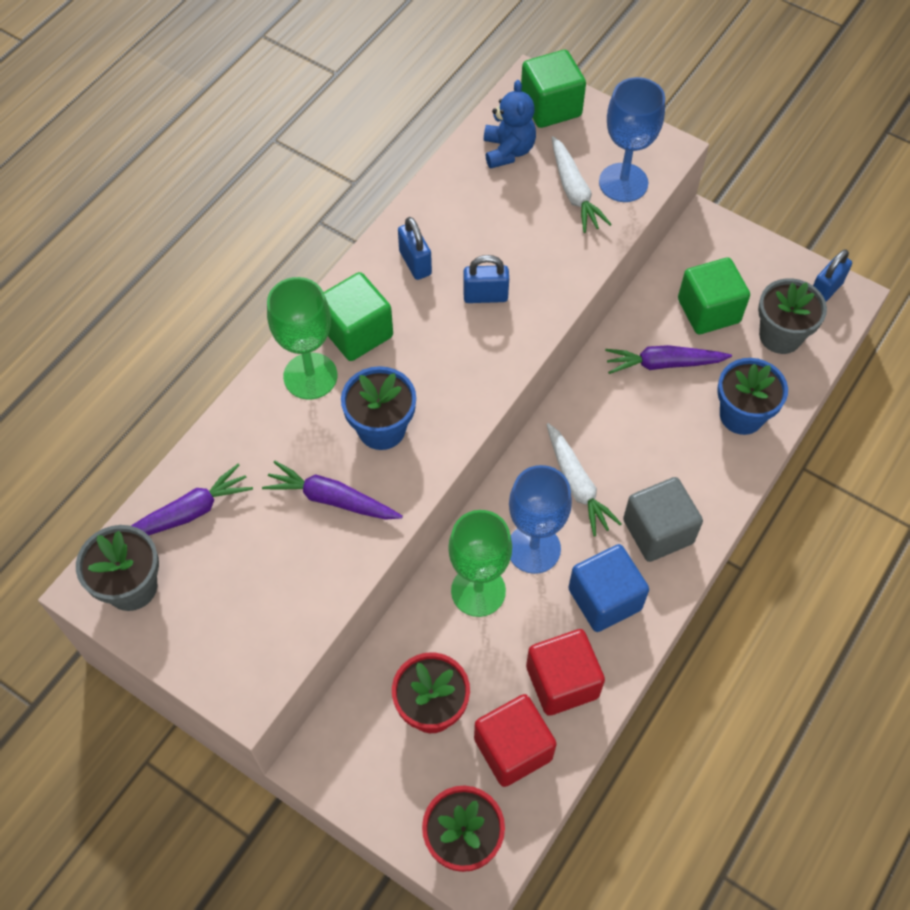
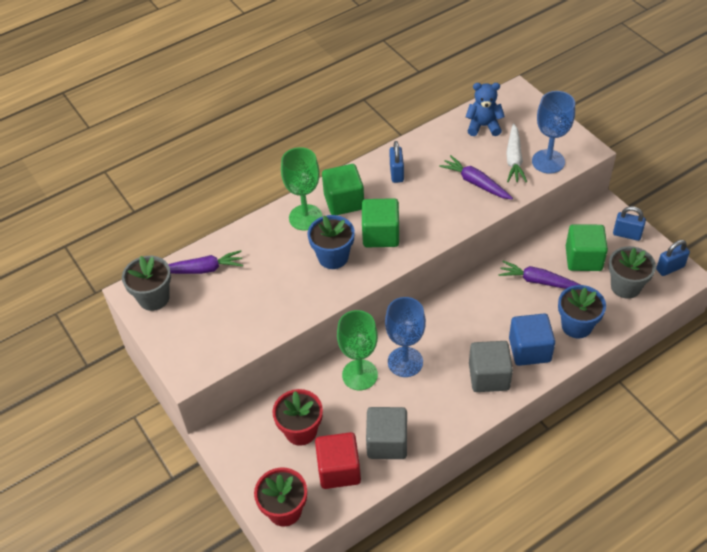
camera: 25 degrees right, 10 degrees down
purple carrot [262,461,403,520] -> purple carrot moved to [439,155,513,199]
blue padlock [463,255,509,303] -> blue padlock moved to [613,206,646,241]
blue teddy bear [484,80,536,169] -> blue teddy bear turned 105 degrees counterclockwise [466,83,505,136]
green cube [521,50,586,128] -> green cube moved to [362,198,399,247]
red cube [526,629,605,716] -> grey cube [366,407,407,459]
white carrot [546,423,622,537] -> none
blue cube [568,544,649,632] -> blue cube moved to [509,314,555,366]

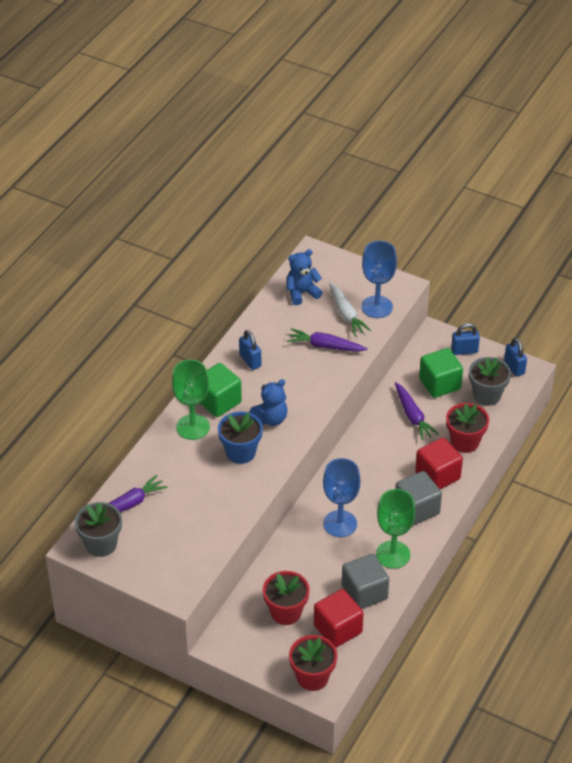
camera: 30 degrees left, 5 degrees down
green goblet [337,310,378,390] -> green goblet moved to [376,489,415,569]
green cube [362,198,399,247] -> blue teddy bear [249,379,288,426]
purple carrot [498,261,580,289] -> purple carrot turned 105 degrees counterclockwise [395,382,439,440]
blue cube [509,314,555,366] -> red cube [415,438,463,489]
blue flower pot [558,285,606,339] -> red flower pot [446,403,489,453]
blue padlock [656,240,690,276] -> blue padlock turned 60 degrees counterclockwise [504,338,527,377]

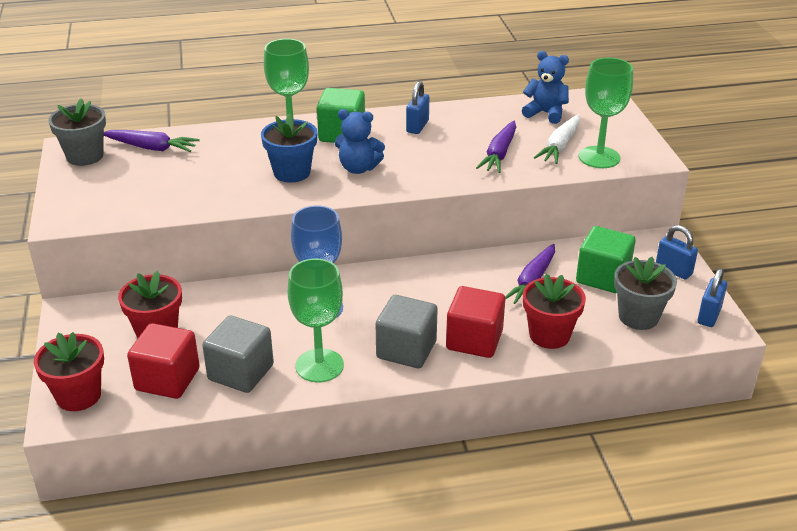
camera: 50 degrees right, 10 degrees down
purple carrot [287,328,368,352] -> purple carrot turned 135 degrees counterclockwise [476,121,516,173]
blue goblet [361,241,397,318] -> green goblet [579,58,633,168]

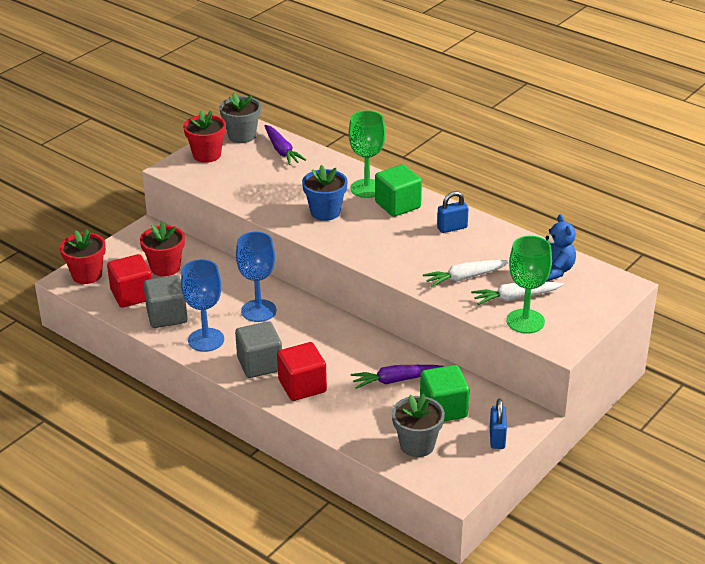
camera: 50 degrees right, 0 degrees up
green goblet [288,259,344,383] -> blue goblet [181,259,224,352]
blue teddy bear [335,109,385,174] -> none
purple carrot [476,121,516,173] -> white carrot [423,260,509,287]
red flower pot [523,274,586,349] -> red flower pot moved to [183,111,226,163]
blue padlock [698,268,727,327] -> none

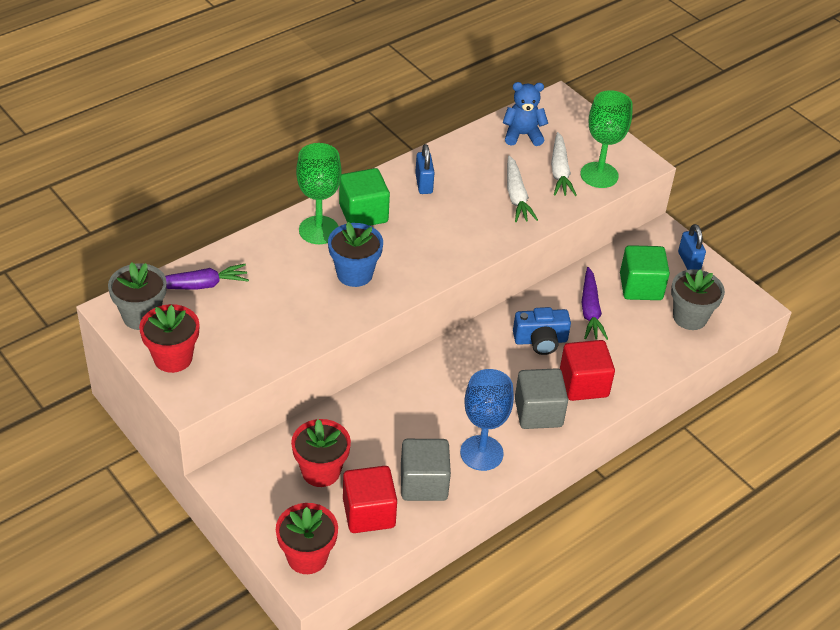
camera: 80 degrees left, 10 degrees up
blue goblet [236,232,276,322] -> none
blue padlock [490,398,507,449] -> blue padlock turned 60 degrees clockwise [678,224,706,270]
none -> blue camera [513,307,571,355]

